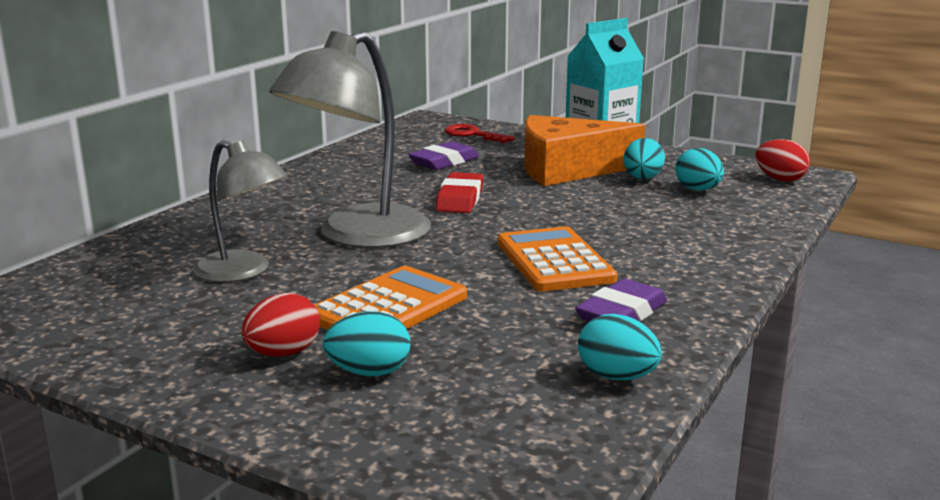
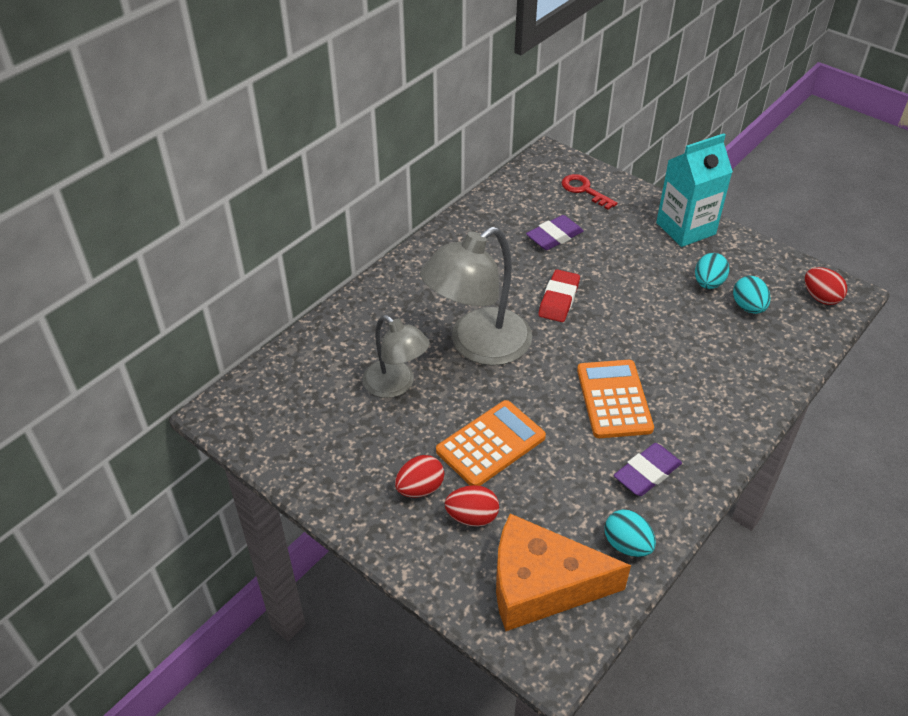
camera: 10 degrees right, 25 degrees up
turquoise egg [323,311,410,376] -> red egg [445,485,499,527]
orange cheese [524,115,645,186] -> orange cheese moved to [496,514,631,631]

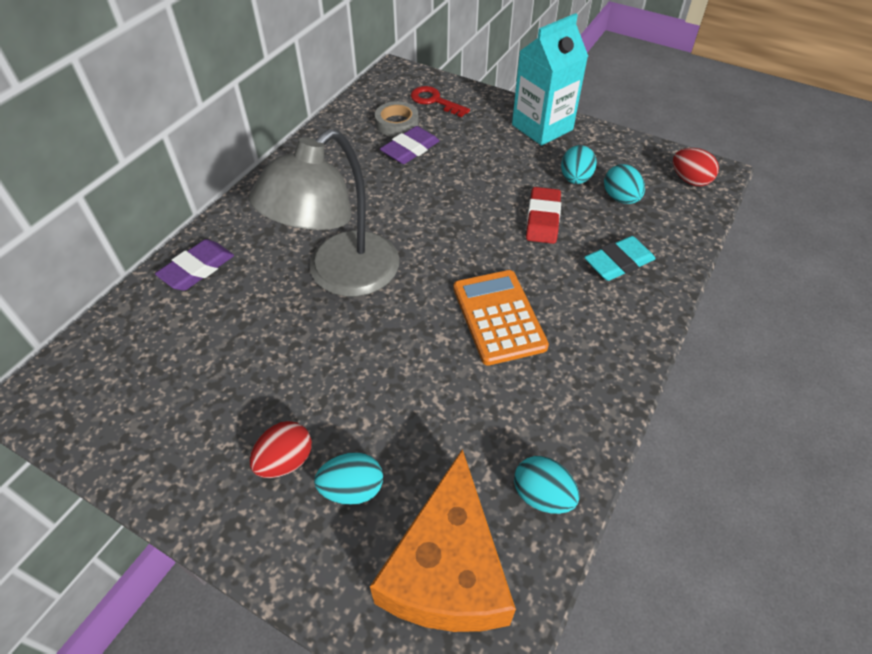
camera: 10 degrees left, 5 degrees up
grey lamp [363,315,430,398] -> none
orange calculator [436,400,546,486] -> none
red egg [445,485,499,527] -> turquoise egg [314,452,383,505]
orange cheese [496,514,631,631] -> orange cheese turned 75 degrees counterclockwise [370,449,516,632]
red eraser [538,269,580,322] -> red eraser moved to [526,187,561,244]
purple eraser [614,443,682,496] -> purple eraser moved to [155,239,234,291]
none -> grey tape [375,101,419,137]
none -> turquoise eraser [584,236,656,281]

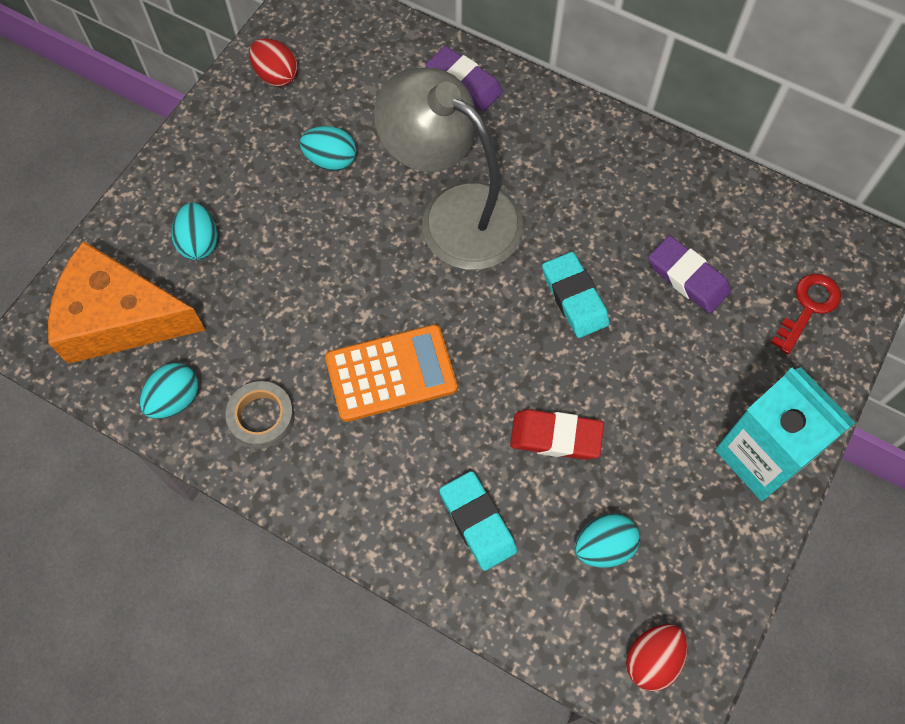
camera: 90 degrees right, 15 degrees up
red egg [249,421,312,478] -> red egg moved to [249,38,298,87]
grey tape [375,101,419,137] -> grey tape moved to [226,381,295,449]
turquoise egg [561,145,597,184] -> turquoise egg moved to [300,126,356,171]
none -> turquoise eraser [542,252,609,338]

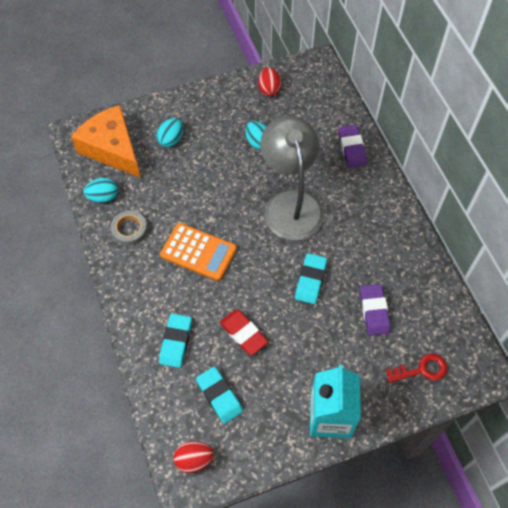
camera: 40 degrees right, 5 degrees down
turquoise egg [575,514,640,568] -> turquoise eraser [196,367,243,424]

